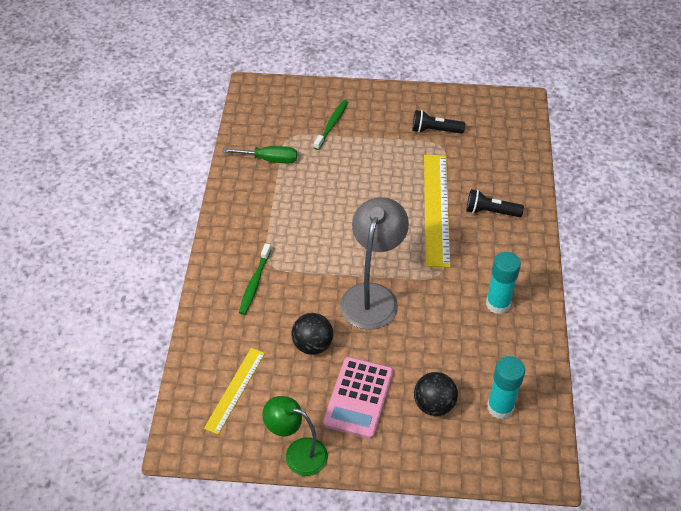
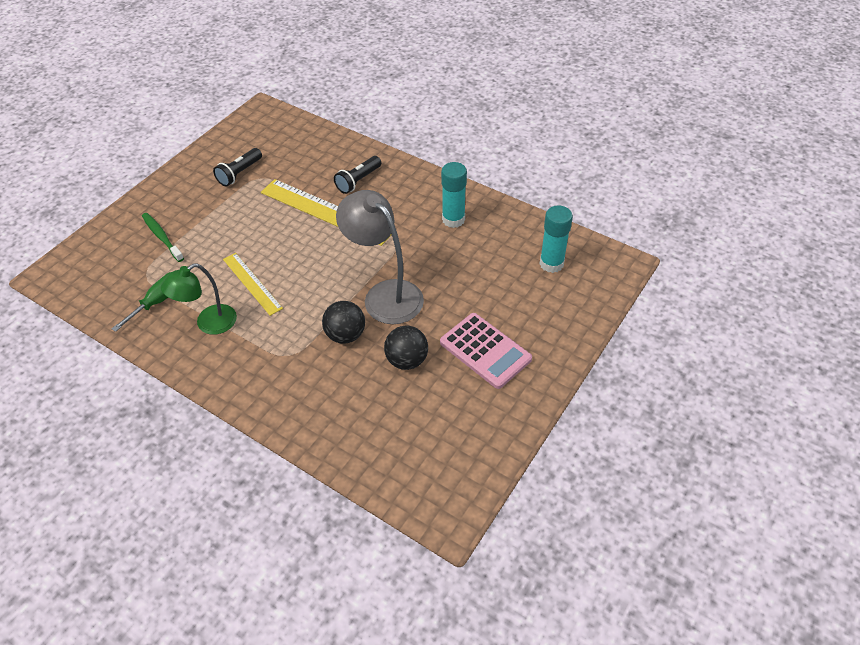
camera: 60 degrees left, 0 degrees up
yellow ruler [204,348,265,434] -> yellow ruler moved to [223,253,283,316]
green toothbrush [239,243,271,315] -> none
green lamp [262,396,328,476] -> green lamp moved to [161,263,237,335]
black ball [414,372,458,416] -> black ball moved to [322,301,365,344]

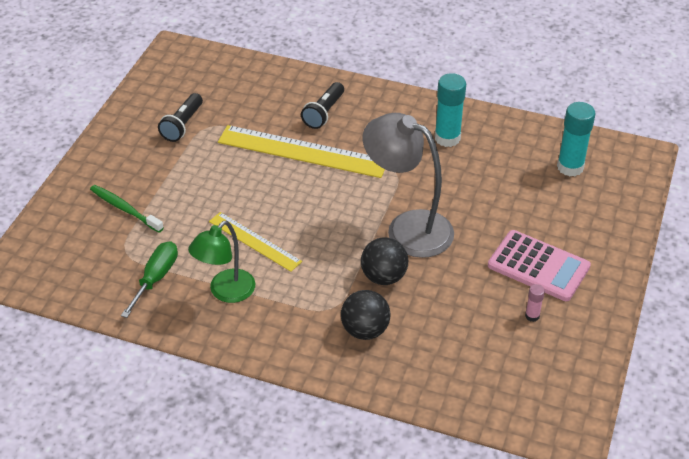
camera: 15 degrees left, 5 degrees down
black ball [384,326,428,370] -> black ball moved to [341,290,391,340]
none -> pink glue stick [525,284,545,322]

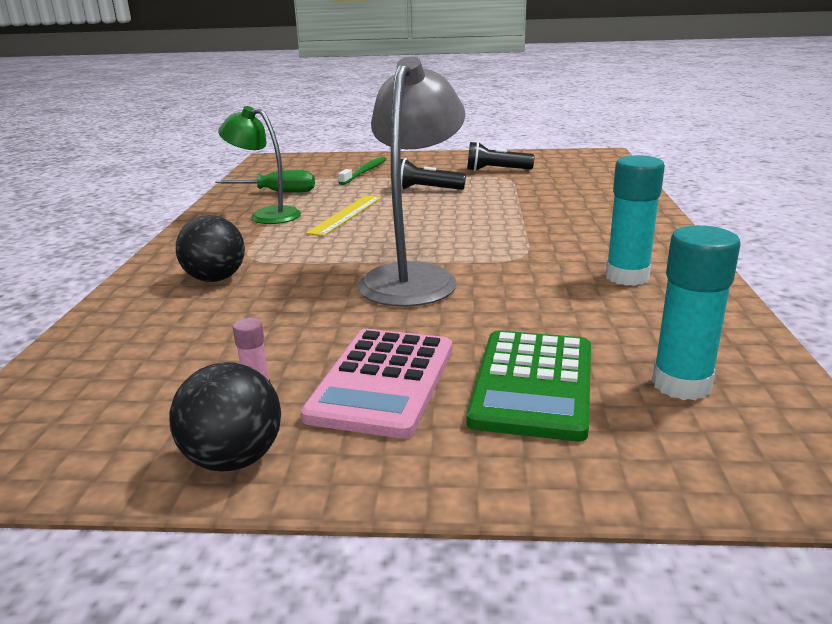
camera: 75 degrees right, 20 degrees down
yellow ruler [218,125,385,178] -> none
black flashlight [301,82,344,129] -> black flashlight moved to [401,158,466,190]
black ball [361,238,408,285] -> black ball moved to [169,362,281,471]
none -> green calculator [466,330,591,441]

